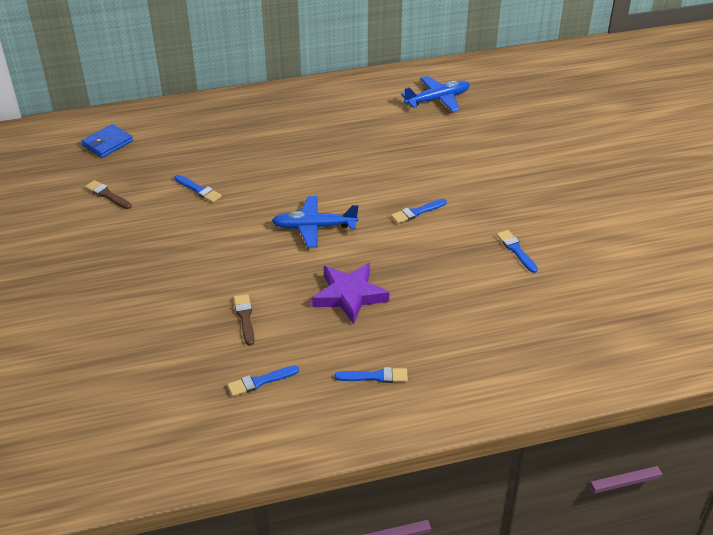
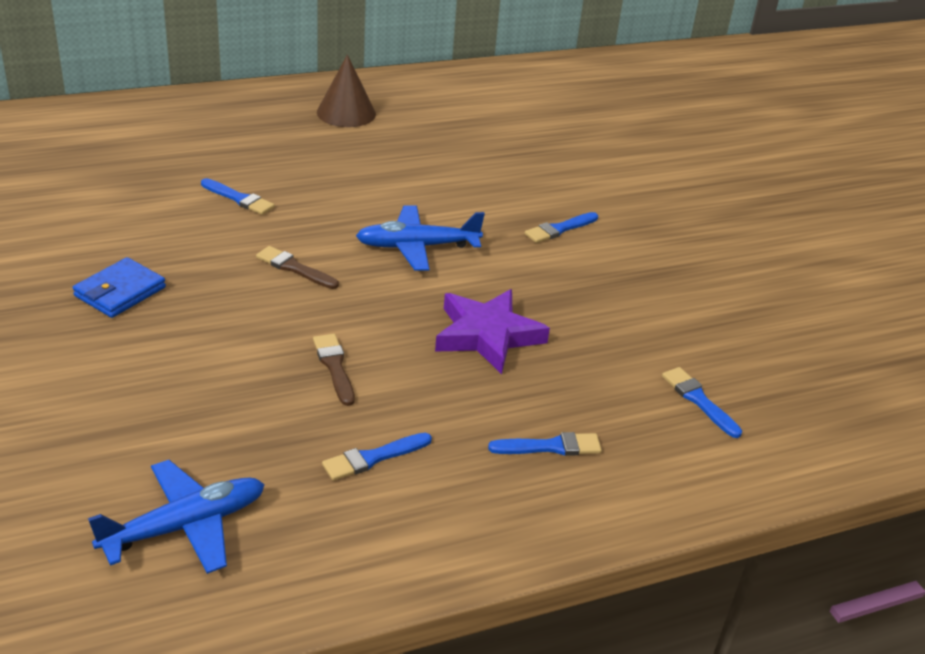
camera: 10 degrees left, 5 degrees down
blue wallet [81,124,133,158] -> blue wallet moved to [73,257,166,318]
brown brush [85,180,132,209] -> brown brush moved to [256,246,339,289]
blue plane [401,76,470,112] -> blue plane moved to [88,460,265,574]
blue brush [496,230,538,273] -> blue brush moved to [662,367,742,438]
none -> brown cone [317,55,376,127]

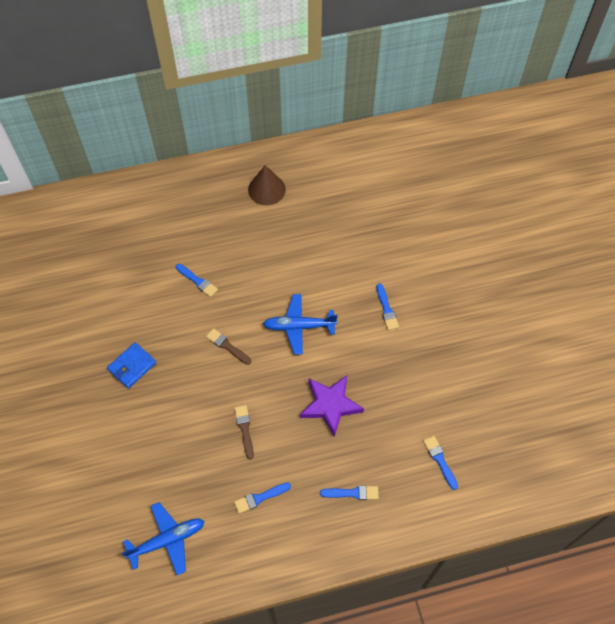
camera: 10 degrees right, 25 degrees up
blue brush [525,212,598,243] -> blue brush turned 75 degrees counterclockwise [376,284,399,330]

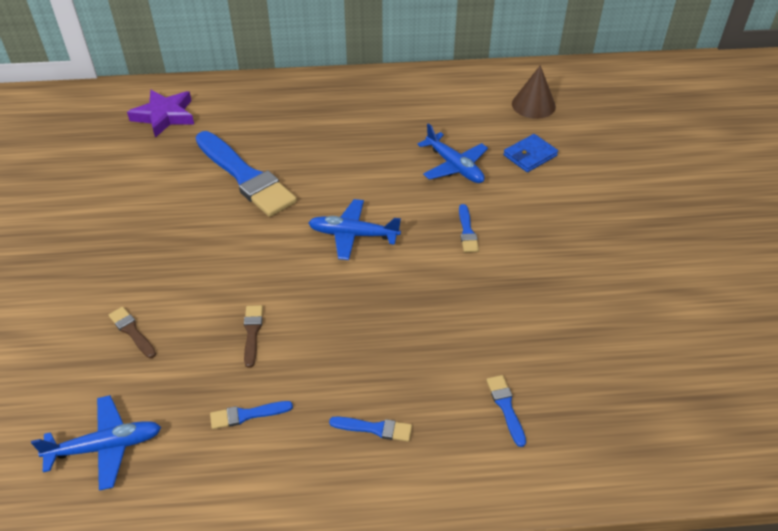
camera: 10 degrees right, 15 degrees down
blue wallet [107,342,156,389] -> blue wallet moved to [503,134,558,172]
blue brush [176,264,218,297] -> blue brush [196,131,297,217], size x2.40
brown brush [206,328,251,365] -> brown brush moved to [109,307,156,358]
brown cone [248,165,286,205] -> brown cone moved to [512,65,556,119]
purple star [300,375,364,437] -> purple star moved to [127,90,194,138]
none -> blue plane [417,123,488,183]

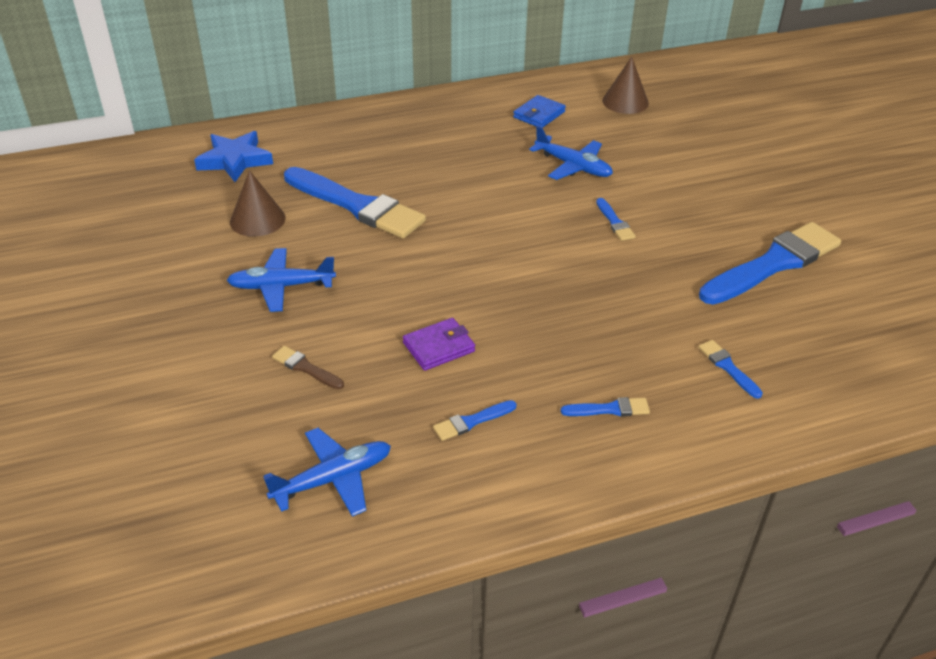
camera: 15 degrees left, 5 degrees down
purple star [127,90,194,138] -> blue star [194,131,273,182]
brown brush [244,305,263,368] -> purple wallet [403,318,475,371]
blue plane [308,199,401,260] -> blue plane moved to [227,248,336,312]
blue wallet [503,134,558,172] -> blue wallet moved to [513,95,566,128]
none -> brown cone [230,170,286,237]
none -> blue brush [699,222,841,305]

